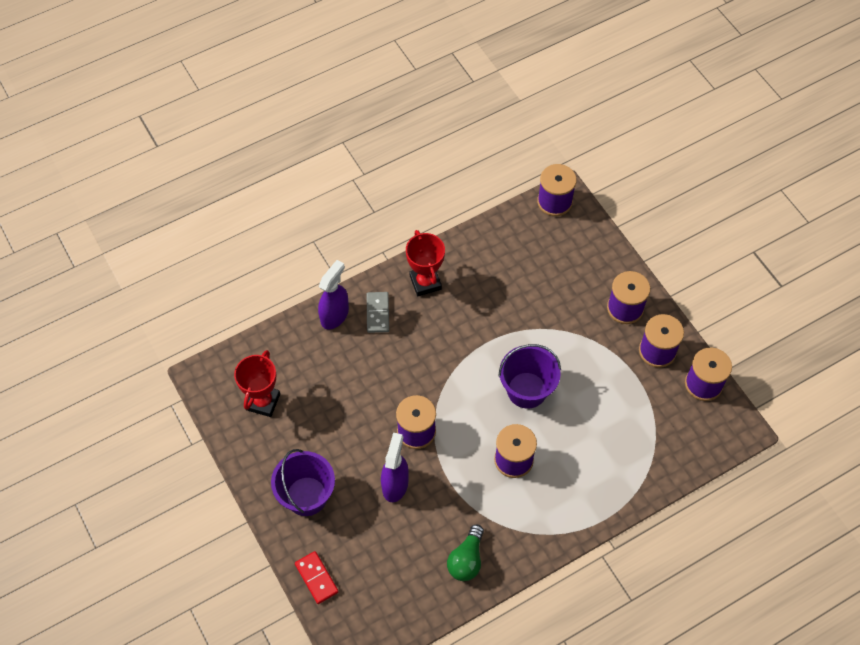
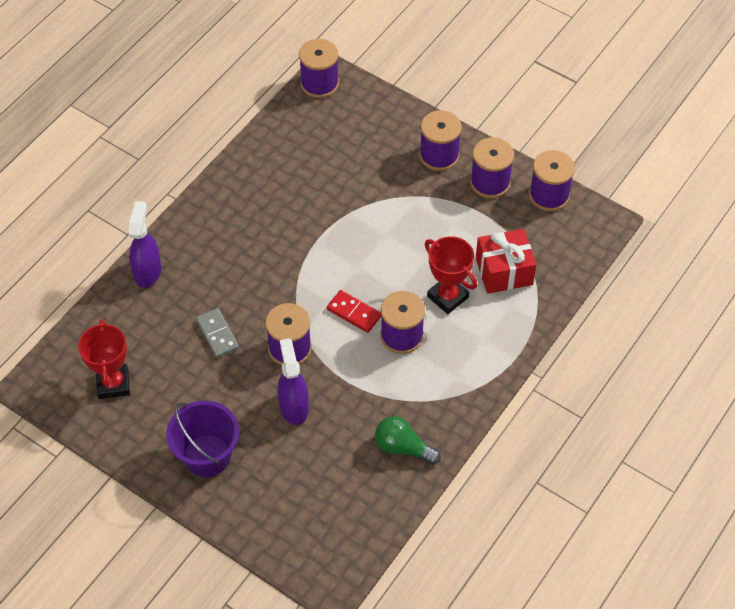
camera: 25 degrees left, 5 degrees down
red domino [295,551,339,604] -> red domino moved to [327,290,382,333]
grey domino [367,292,389,333] -> grey domino moved to [196,308,239,358]
red trophy [406,230,445,296] -> red trophy moved to [425,236,477,314]
green light bulb [447,525,484,581] -> green light bulb turned 120 degrees clockwise [375,416,441,465]
purple bucket [499,344,561,409] -> none
none -> red gift [476,229,537,294]

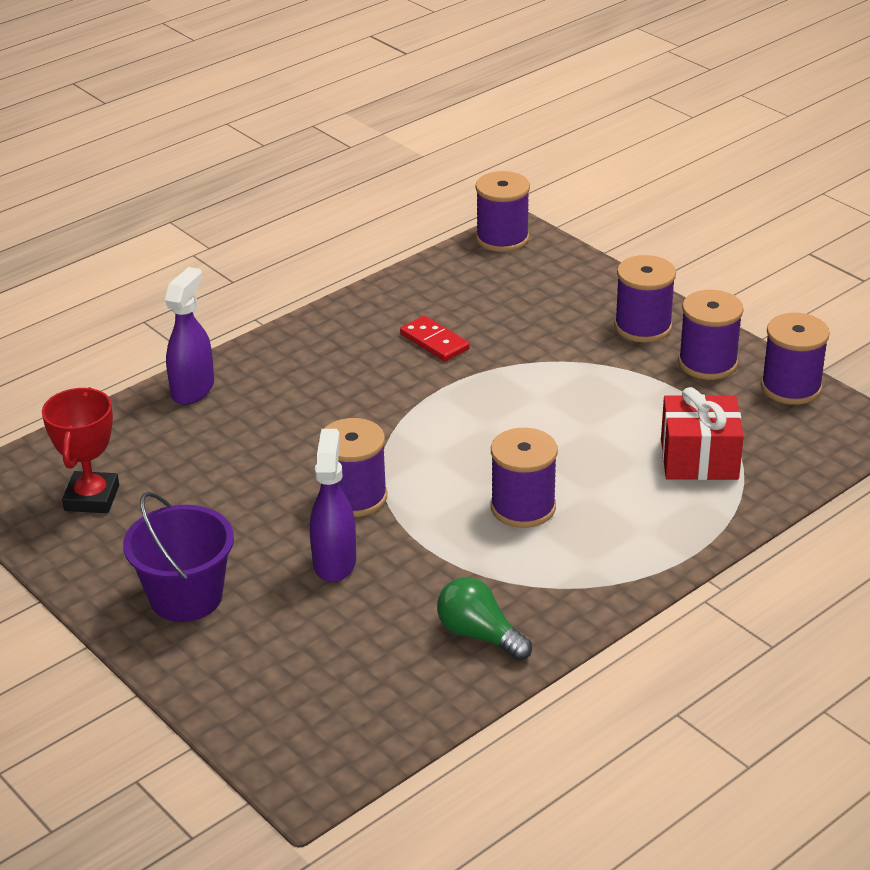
camera: 15 degrees right, 20 degrees down
grey domino [196,308,239,358] -> none
red domino [327,290,382,333] -> red domino moved to [400,316,470,361]
red trophy [425,236,477,314] -> none

